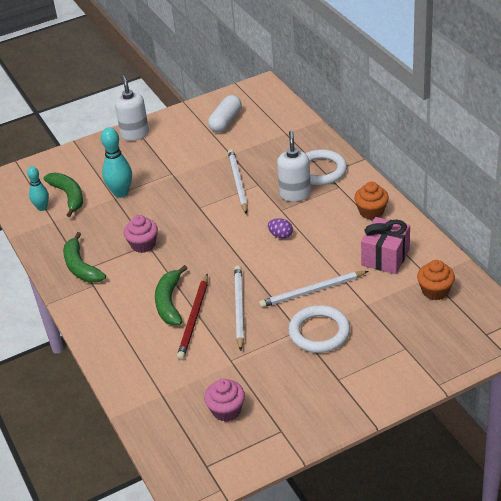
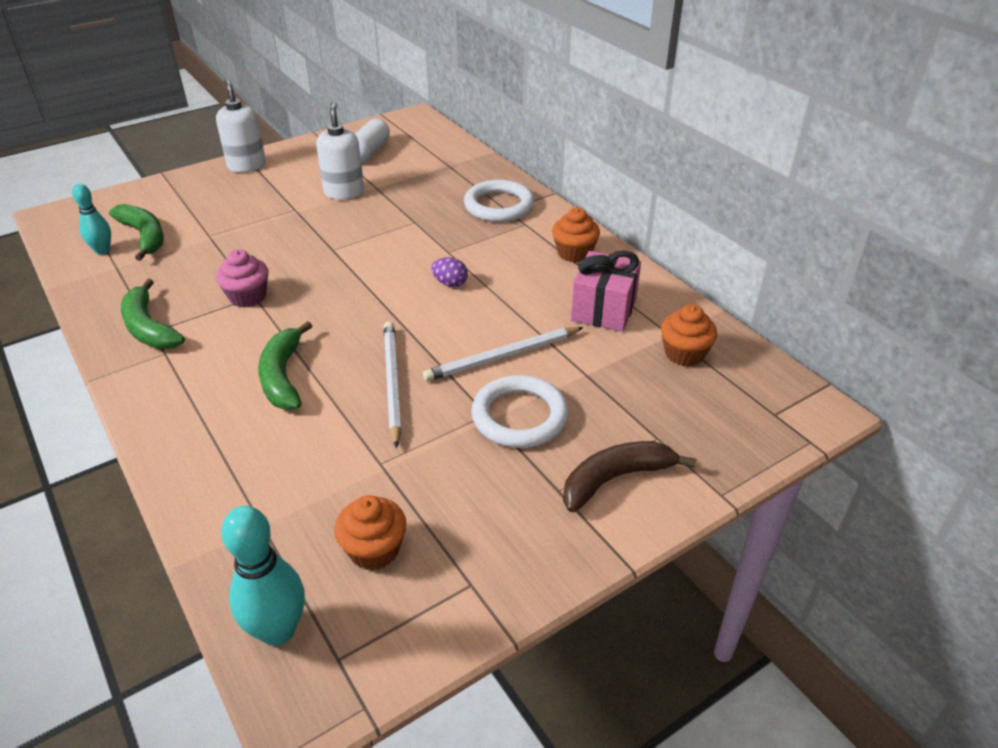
camera: 10 degrees left, 0 degrees up
turquoise bowling pin [101,127,132,198] -> turquoise bowling pin moved to [221,506,305,646]
red pencil [177,274,208,360] -> none
pink cupcake [204,378,245,422] -> orange cupcake [334,495,407,570]
white pencil [228,149,248,214] -> none
white soap dispenser [277,131,311,202] -> white soap dispenser moved to [316,102,364,200]
none -> brown banana [563,441,696,512]

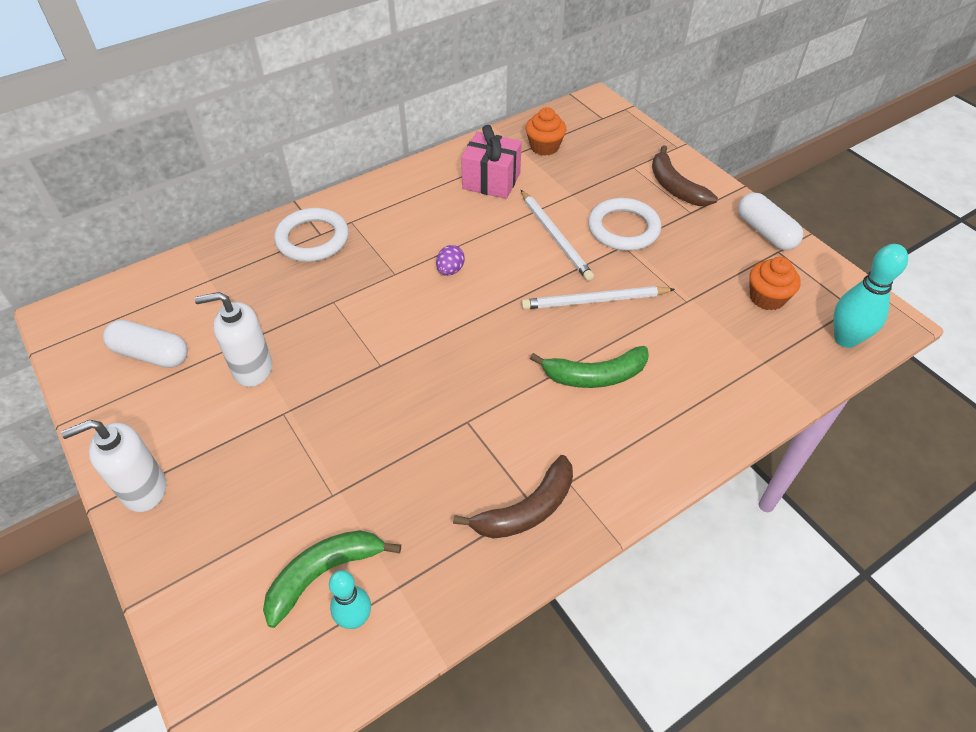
camera: 90 degrees left, 10 degrees up
green banana [121,279,185,349] -> brown banana [453,455,573,539]
pink cupcake [216,249,269,308] -> none
orange cupcake [552,208,600,263] -> none
none -> white capsule [738,192,803,250]

